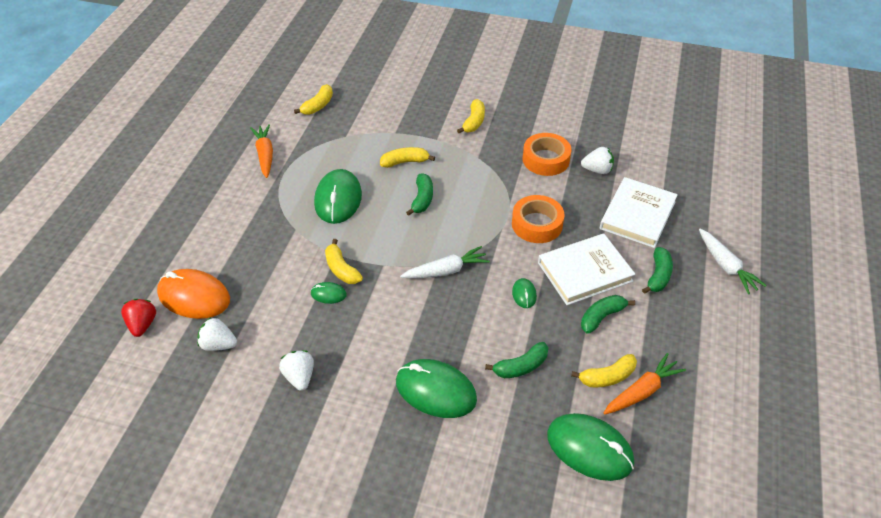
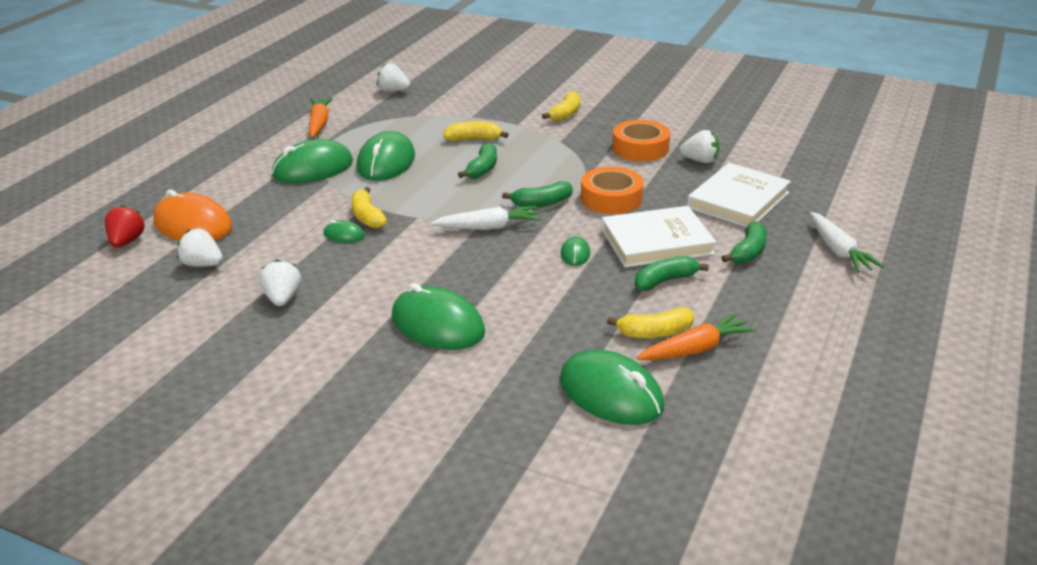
camera: 10 degrees right, 15 degrees down
yellow banana [294,84,333,115] -> white strawberry [377,63,410,92]
green banana [485,342,548,378] -> green banana moved to [502,181,573,207]
none -> green mouse [272,139,353,183]

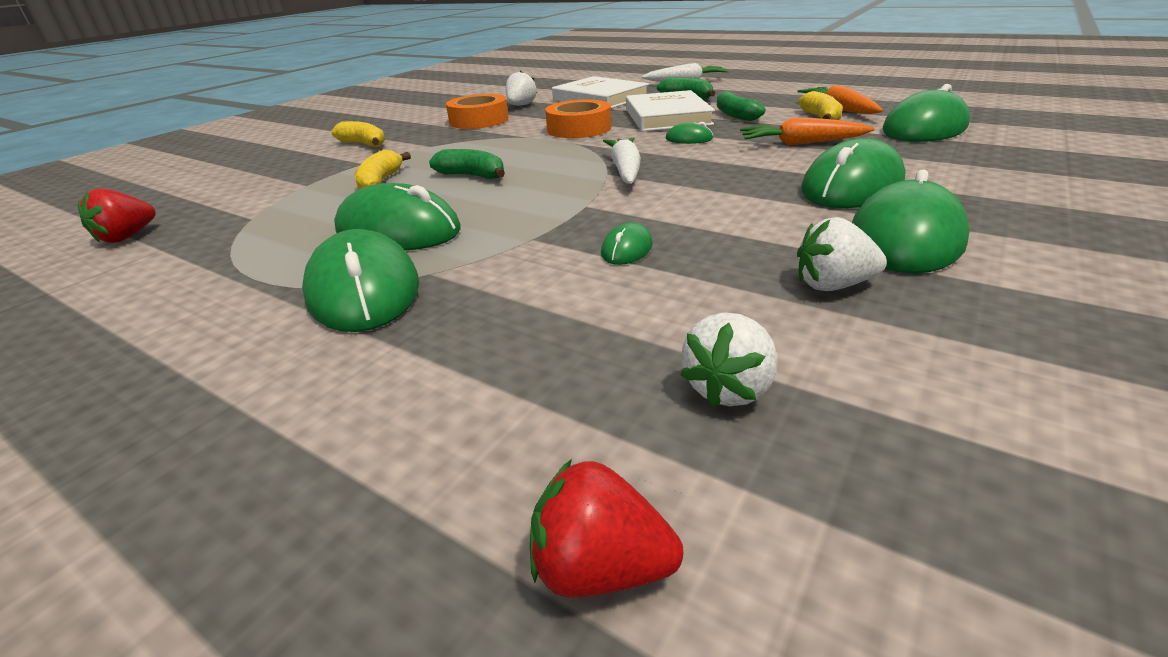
camera: 80 degrees left, 0 degrees up
orange mouse [153,190,232,241] -> none
orange carrot [309,98,333,138] -> orange carrot moved to [740,118,874,145]
yellow banana [351,187,387,229] -> none
white strawberry [377,63,410,92] -> red strawberry [78,188,156,243]
green banana [502,181,573,207] -> none
none -> green mouse [852,169,970,273]

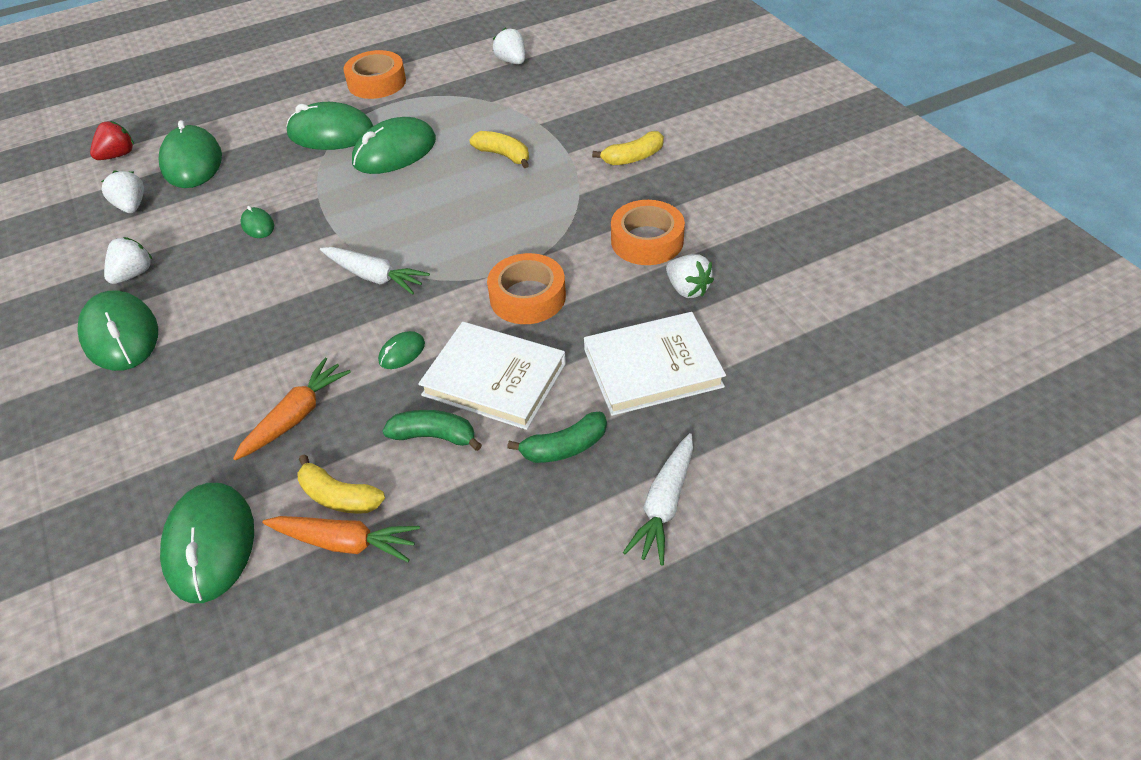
camera: 120 degrees right, 15 degrees up
red strawberry [78,188,156,243] -> white strawberry [493,28,525,64]
green banana [429,149,505,179] -> none
green mouse [801,139,906,208] -> green mouse moved to [159,120,222,188]
none -> orange tape [344,50,406,99]

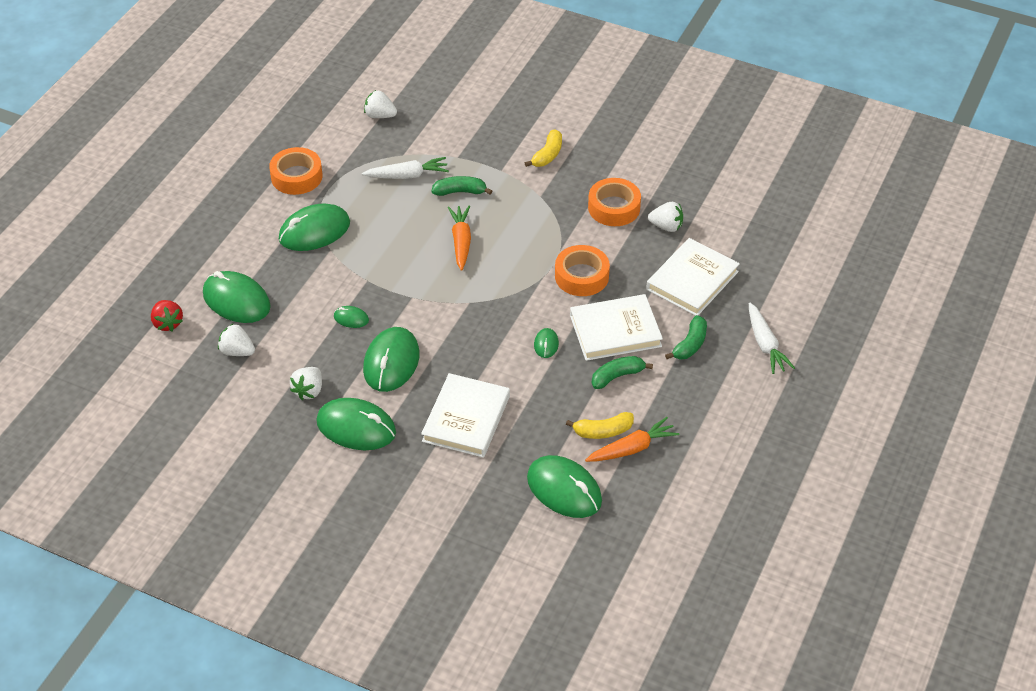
camera: 40 degrees left, 0 degrees up
red strawberry [90,121,134,160] -> red strawberry turned 150 degrees clockwise [151,300,183,331]
white strawberry [104,237,153,284] -> white strawberry turned 150 degrees counterclockwise [290,367,322,400]
orange carrot [233,358,351,460] -> orange carrot moved to [448,206,471,271]
white carrot [320,247,430,295] -> white carrot moved to [362,157,449,179]
green mouse [352,117,436,174] -> green mouse moved to [363,327,420,392]
yellow banana [469,131,529,168] -> green banana [432,176,492,196]
none -> white book [421,373,510,458]

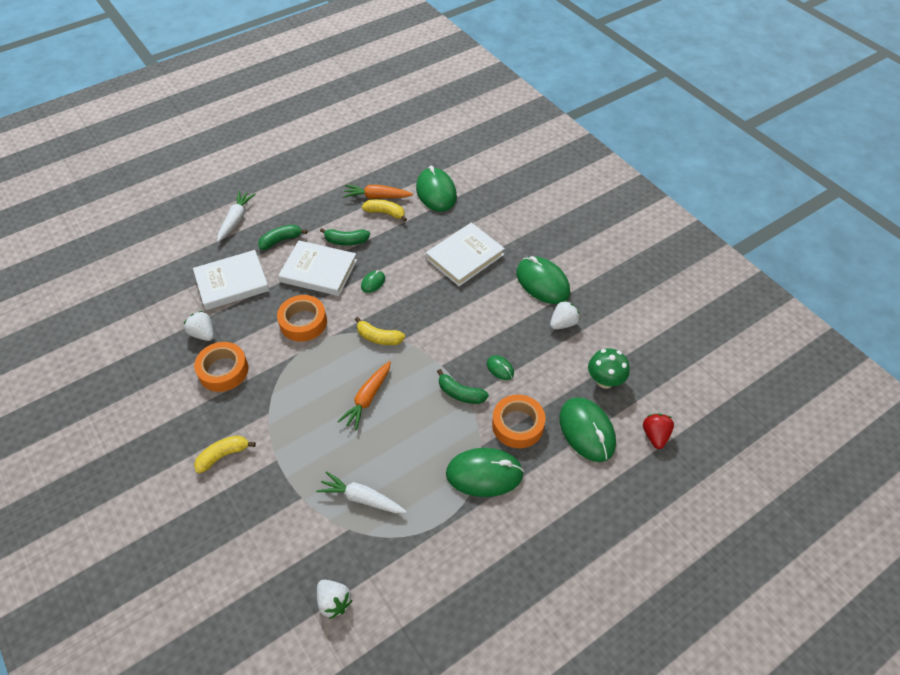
camera: 150 degrees left, 5 degrees up
white strawberry [218,323,255,356] -> green mushroom [588,348,630,389]
orange tape [269,147,322,195] -> orange tape moved to [492,394,545,448]
green mouse [363,327,420,392] -> none
green banana [432,176,492,196] -> green banana moved to [437,369,489,404]
none -> yellow banana [355,317,405,345]

